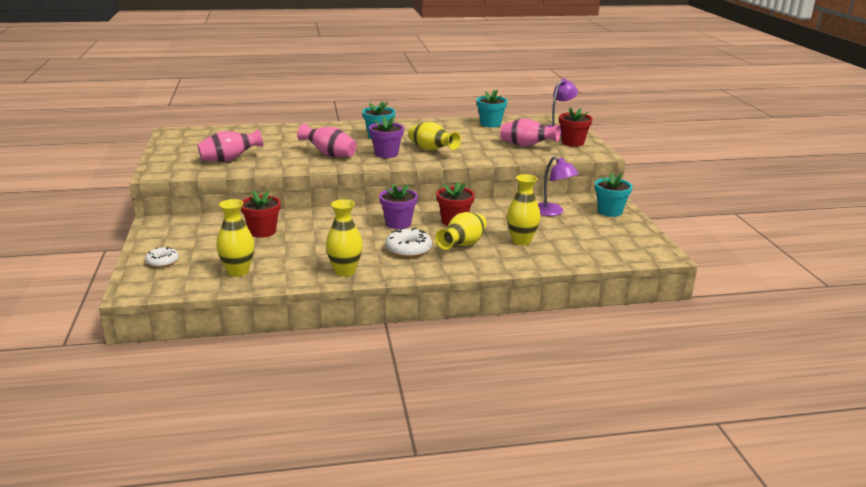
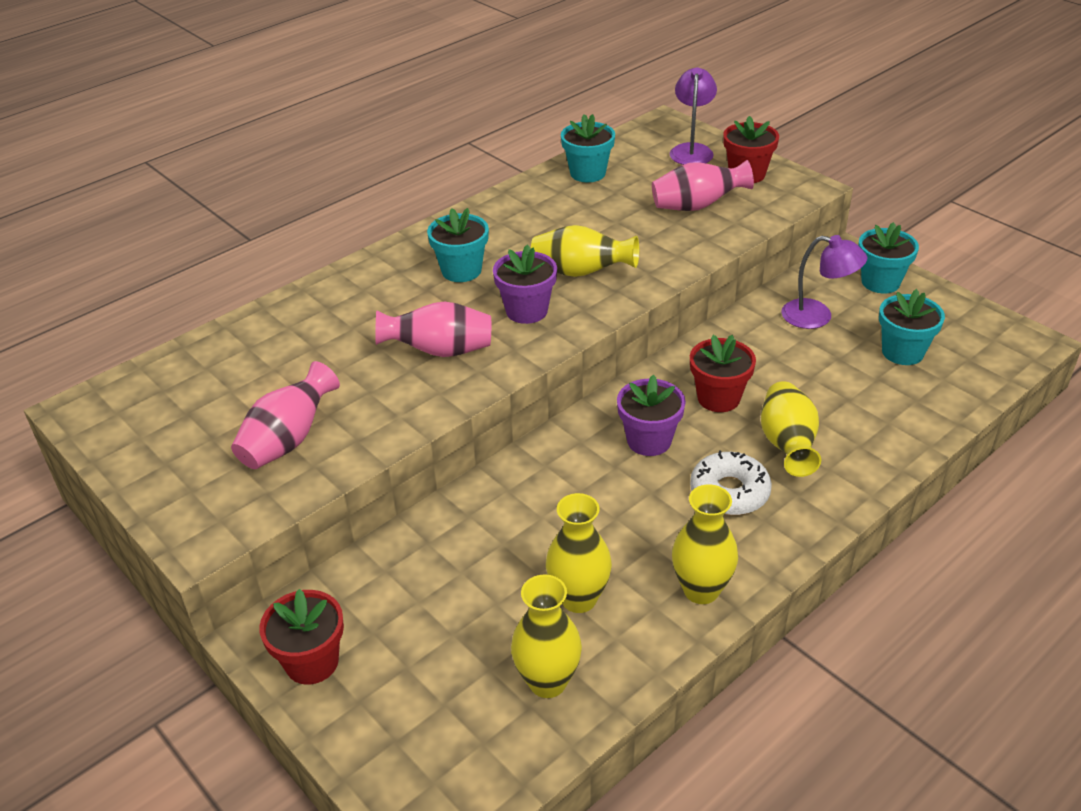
camera: 30 degrees left, 15 degrees up
white donut [145,246,179,267] -> none
red flower pot [241,191,281,238] -> red flower pot moved to [259,589,344,685]
yellow vase [507,174,541,245] -> yellow vase moved to [546,493,612,613]
none -> turquoise flower pot [879,289,945,365]

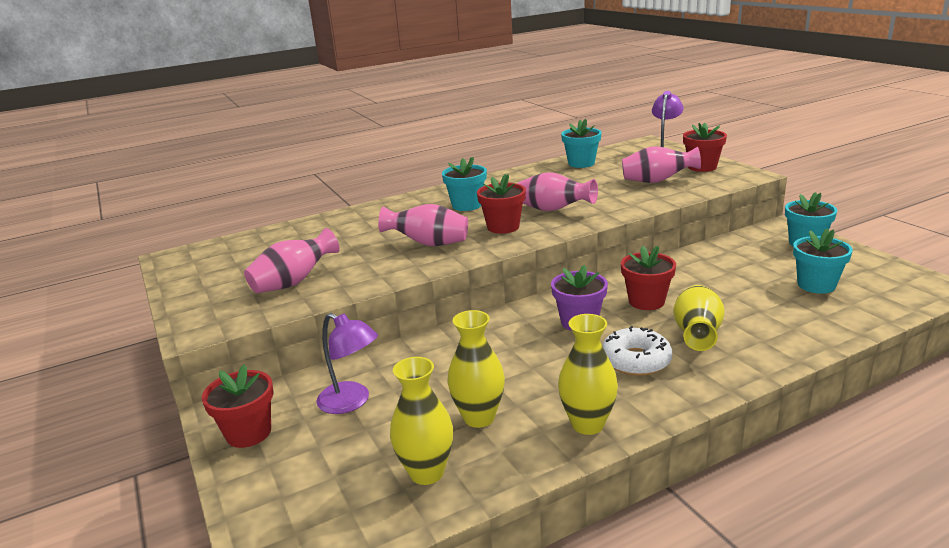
camera: 15 degrees right, 15 degrees down
purple flower pot [493,244,557,324] -> red flower pot [477,174,526,234]
yellow vase [531,225,639,277] -> pink vase [517,172,598,211]
purple lamp [781,235,867,329] -> purple lamp moved to [316,313,378,414]

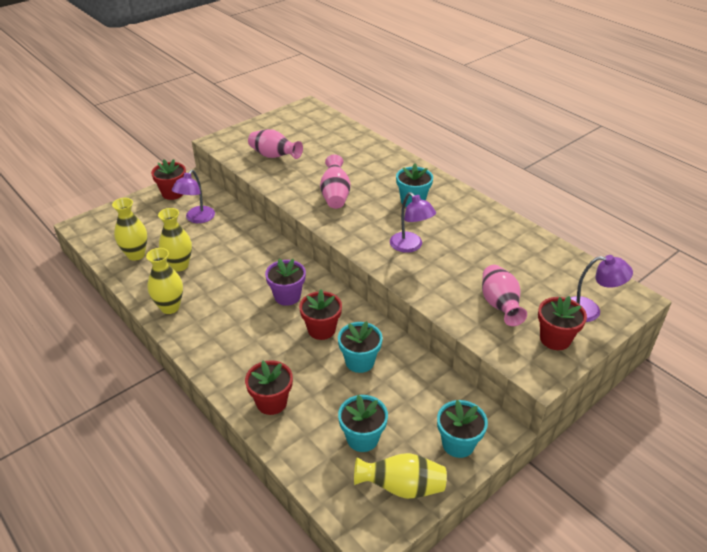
camera: 75 degrees right, 15 degrees up
red flower pot [477,174,526,234] -> red flower pot moved to [245,360,293,415]
pink vase [517,172,598,211] -> purple lamp [390,192,436,253]
turquoise flower pot [561,119,601,168] -> turquoise flower pot moved to [338,321,383,373]
white donut [602,326,672,376] -> none
yellow vase [673,285,725,351] -> yellow vase moved to [354,453,447,499]

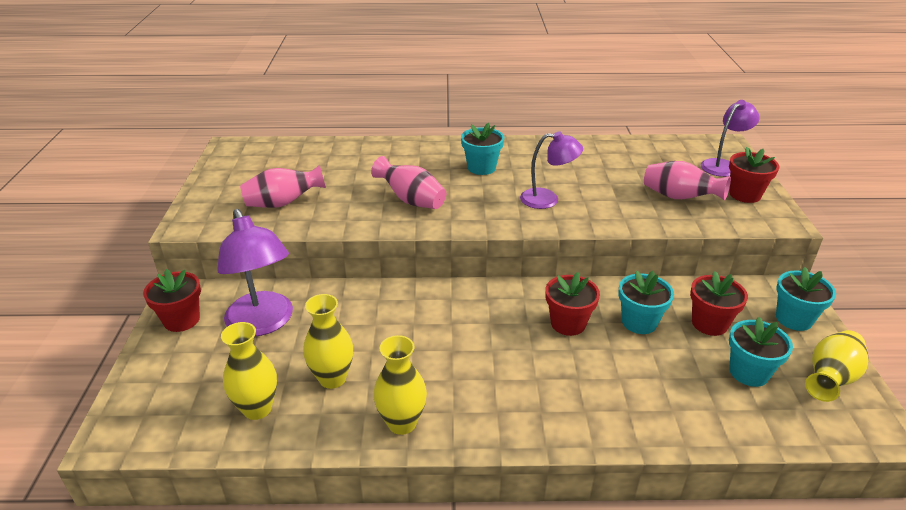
camera: 50 degrees left, 5 degrees down
purple lamp [172,170,215,223] -> purple lamp [217,209,293,336], size x1.56
red flower pot [245,360,293,415] -> red flower pot moved to [690,271,748,336]
purple flower pot [265,259,306,306] -> none

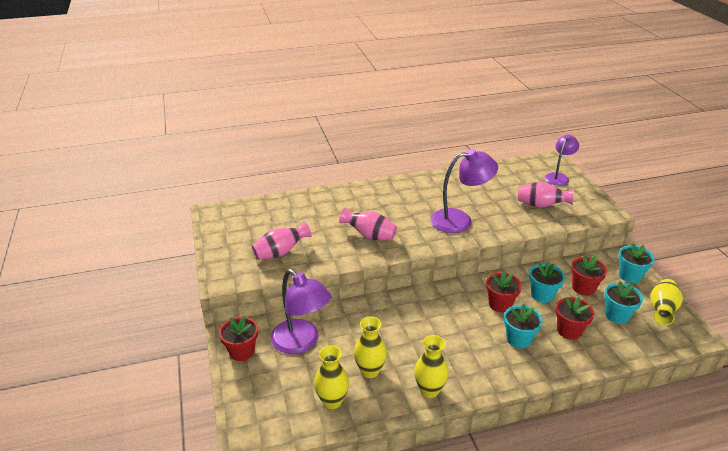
camera: 15 degrees left, 0 degrees up
turquoise flower pot [461,123,504,175] -> turquoise flower pot moved to [504,304,542,348]
purple lamp [520,131,583,209] -> purple lamp [430,149,498,233], size x1.56
red flower pot [729,147,779,203] -> red flower pot moved to [555,297,594,340]

